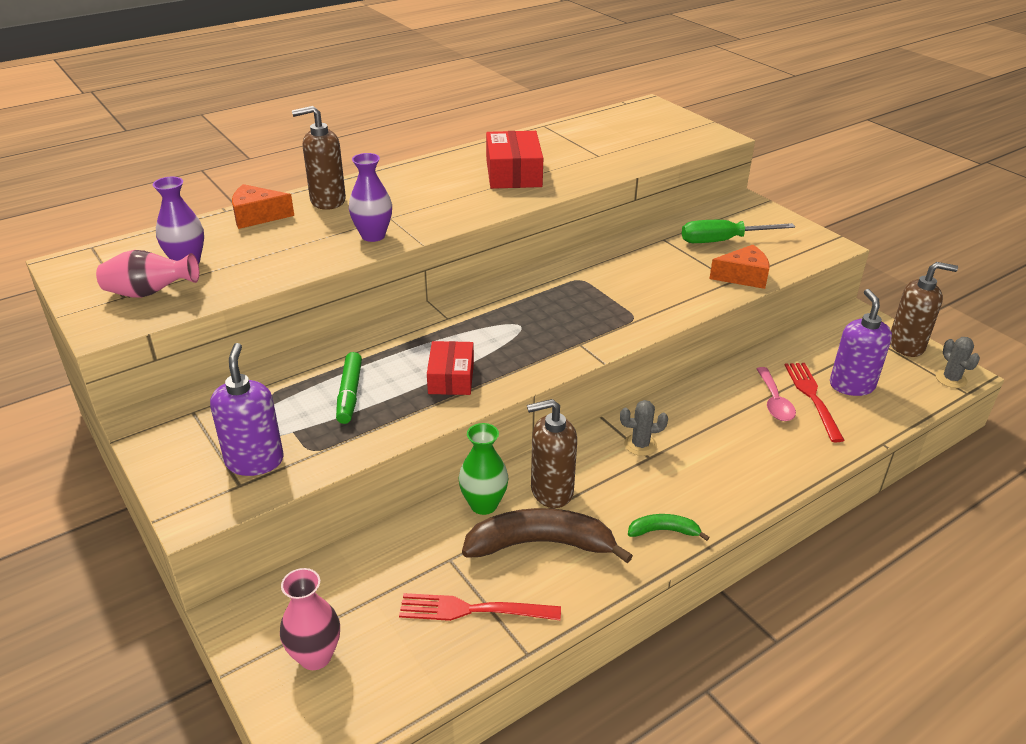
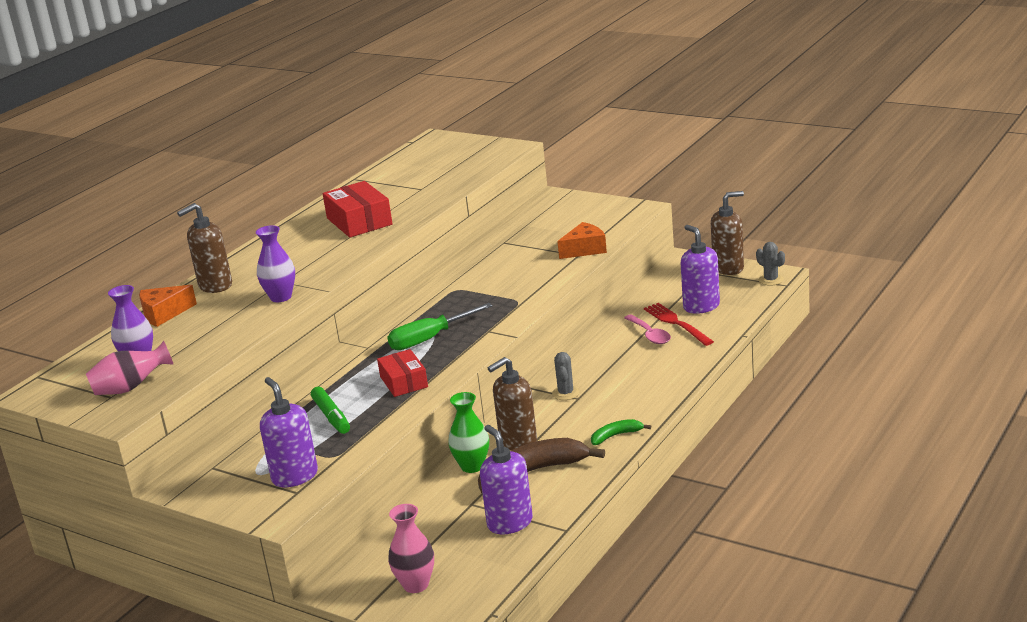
camera: 20 degrees left, 10 degrees down
red fork [399,593,561,621] -> purple soap dispenser [480,425,533,534]
grey cactus [620,400,668,456] -> grey cactus turned 60 degrees counterclockwise [552,352,580,400]
green screwdriver [682,220,795,243] -> green screwdriver moved to [387,303,493,350]

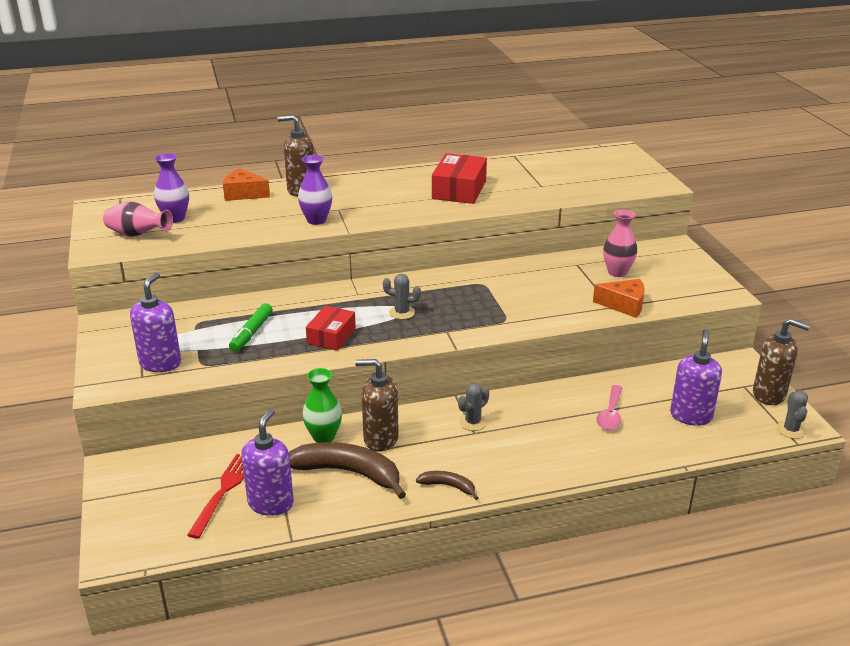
camera: 40 degrees right, 5 degrees up
green screwdriver [387,303,493,350] -> grey cactus [383,274,421,319]
pink vase [388,504,434,593] -> pink vase moved to [603,209,637,277]
green banana [591,419,651,445] -> brown banana [416,471,478,500]
red fork [644,303,714,346] -> red fork moved to [187,454,244,539]

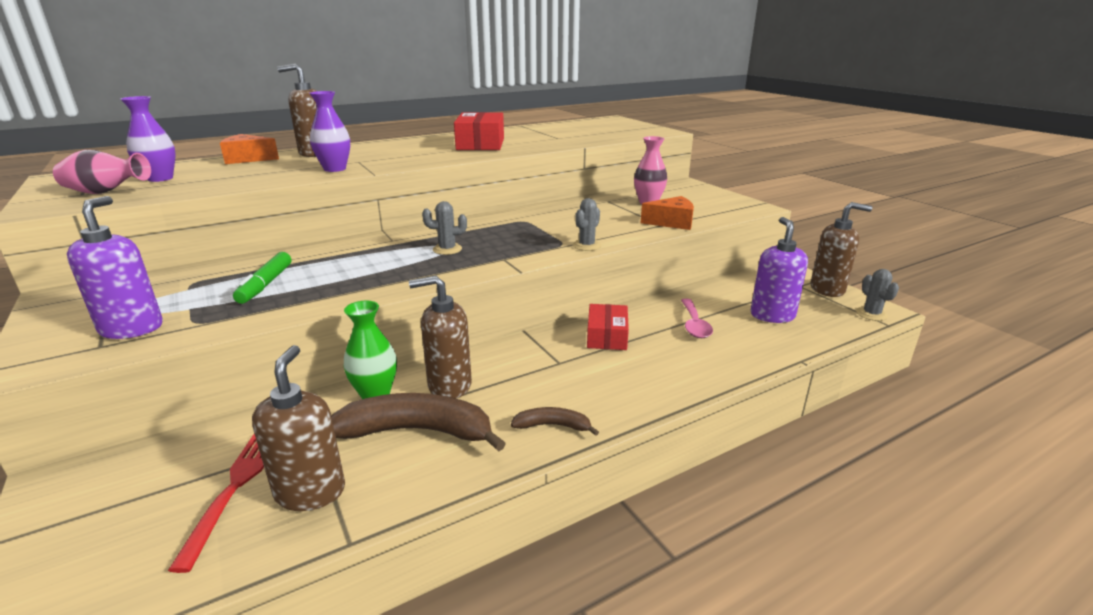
camera: 15 degrees left, 5 degrees down
purple soap dispenser [241,408,294,516] -> brown soap dispenser [252,345,345,511]
red box [306,306,356,351] -> red box moved to [587,304,629,350]
grey cactus [458,383,489,431] -> grey cactus moved to [573,198,601,251]

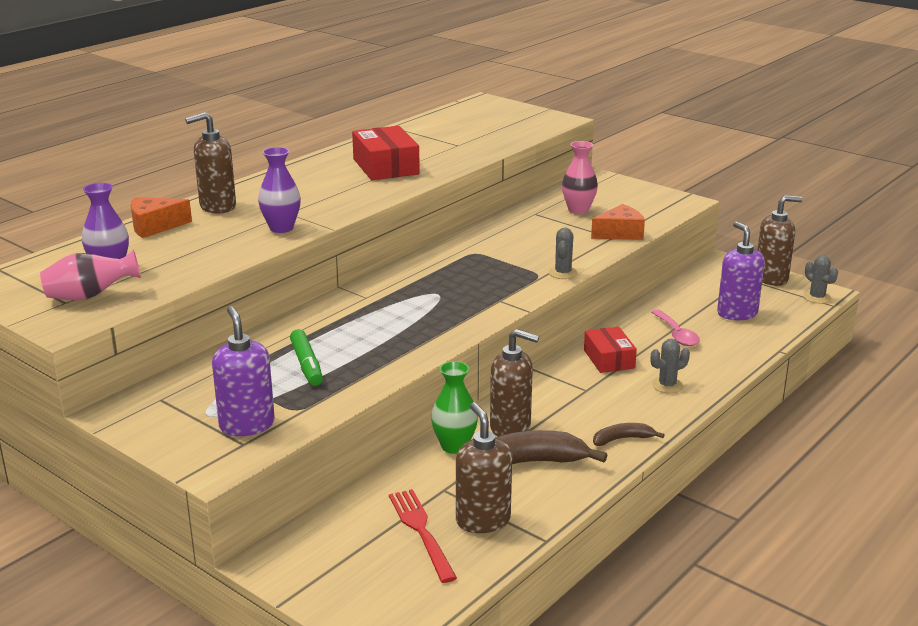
camera: 20 degrees left, 0 degrees up
brown soap dispenser [409,275,472,398] -> brown soap dispenser turned 135 degrees counterclockwise [490,329,539,437]
grey cactus [422,201,467,255] -> grey cactus moved to [650,339,690,393]

